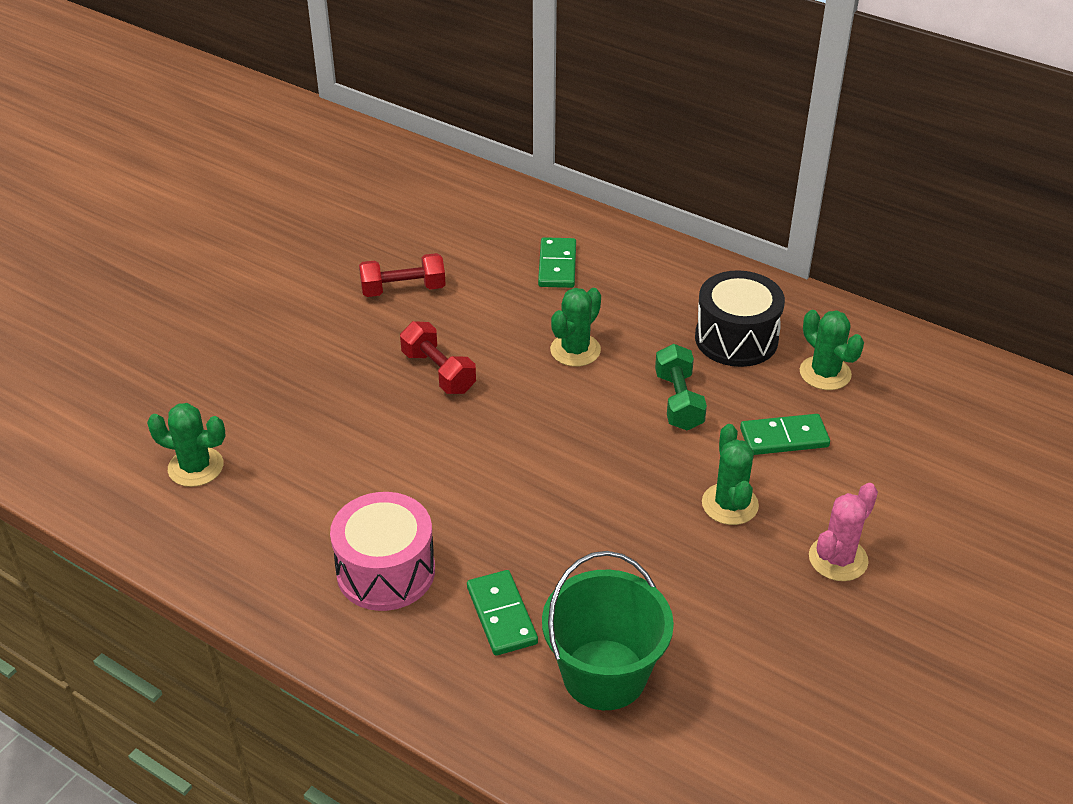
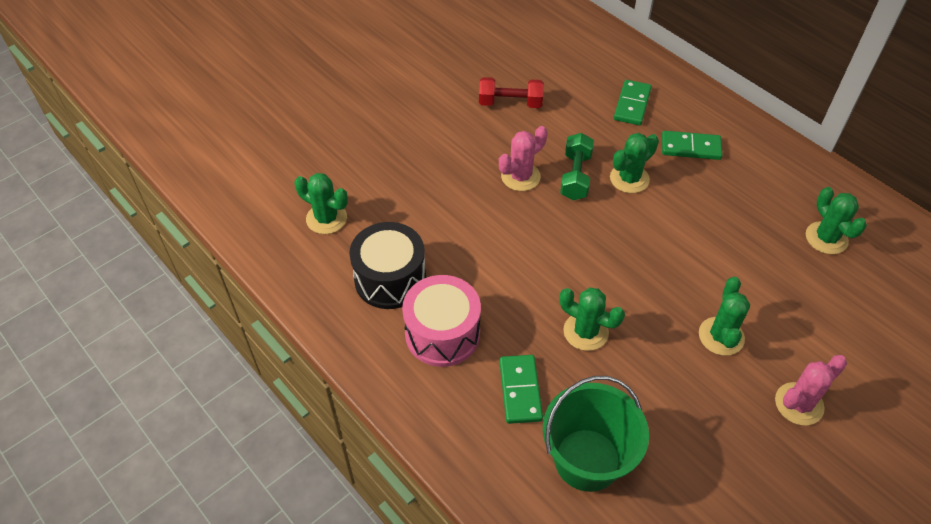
camera: 15 degrees right, 10 degrees up
red dumbbell [400,321,476,394] -> pink cactus [499,126,547,191]
green dumbbell [655,344,707,431] -> green dumbbell moved to [560,133,594,200]
black drum [695,270,785,367] -> black drum moved to [349,222,426,309]
green domino [740,414,830,455] -> green domino moved to [662,131,723,160]
none -> green cactus [560,288,625,351]

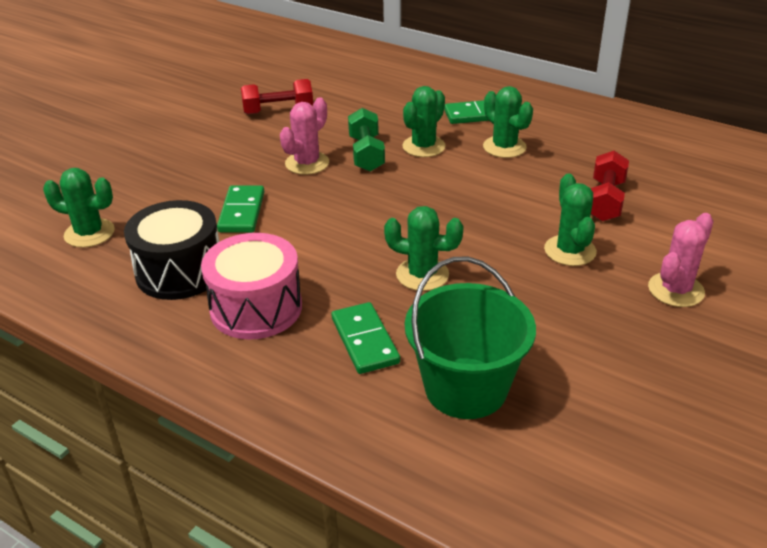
camera: 15 degrees left, 15 degrees down
green domino [614,80,652,125] -> green domino moved to [217,185,265,233]
green cactus [806,187,867,254] -> green cactus moved to [483,86,533,158]
none -> red dumbbell [591,151,629,221]

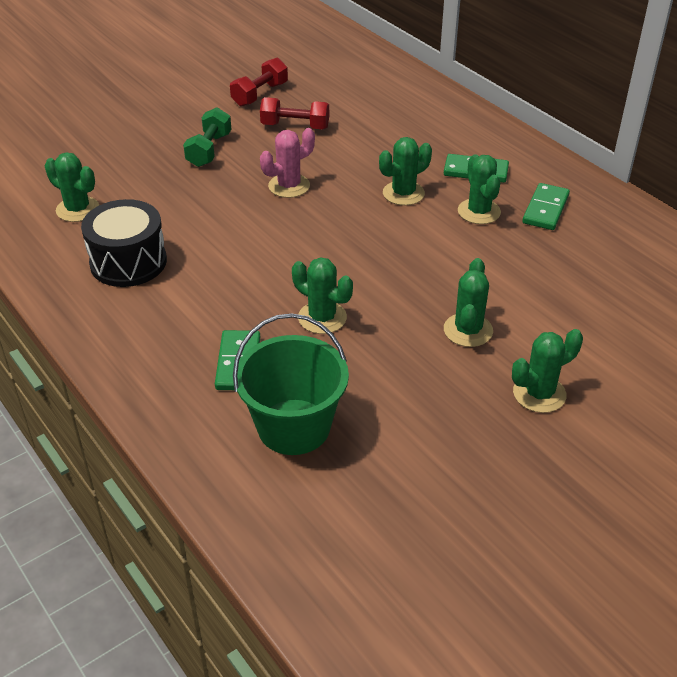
camera: 20 degrees right, 5 degrees up
pink drum [201,233,302,339] -> none
green domino [217,185,265,233] -> green domino moved to [522,183,570,230]
green dumbbell [348,108,385,172] -> green dumbbell moved to [183,107,231,167]
red dumbbell [591,151,629,221] -> red dumbbell moved to [230,58,288,107]
pink cactus [648,213,714,307] -> green cactus [512,329,583,413]

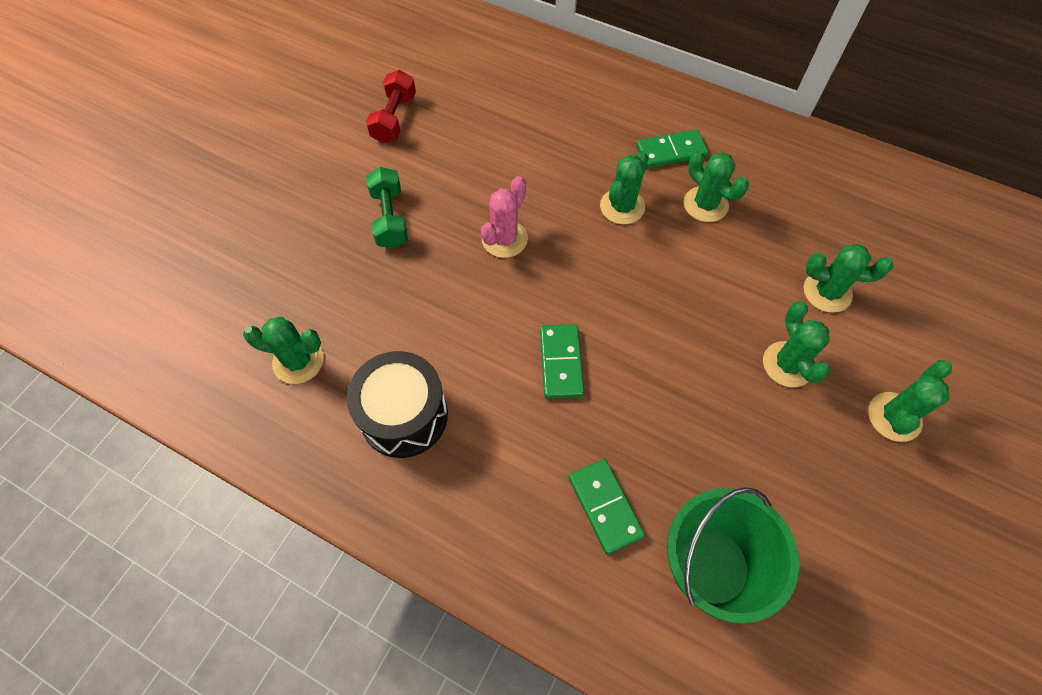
camera: 25 degrees left, 20 degrees up
red dumbbell [260,97,329,129] -> none
green cactus [292,257,353,334] -> green cactus moved to [804,244,893,313]
green domino [522,183,570,230] -> green domino moved to [540,324,584,398]

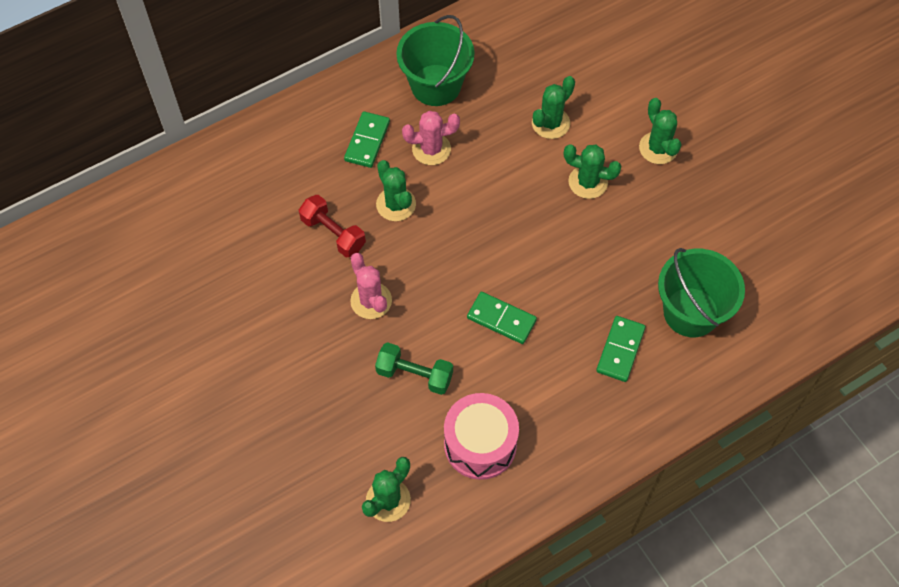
camera: 60 degrees left, 0 degrees up
black drum [347,351,448,458] -> pink drum [444,393,519,480]
red dumbbell [366,70,416,144] -> red dumbbell moved to [299,195,366,257]
green dumbbell [366,167,408,249] -> green dumbbell moved to [375,342,453,395]
green domino [569,459,645,554] -> green domino turned 75 degrees counterclockwise [596,316,646,382]
green cactus [684,150,749,222] -> pink cactus [402,111,460,165]
none -> green bucket [396,15,475,106]

